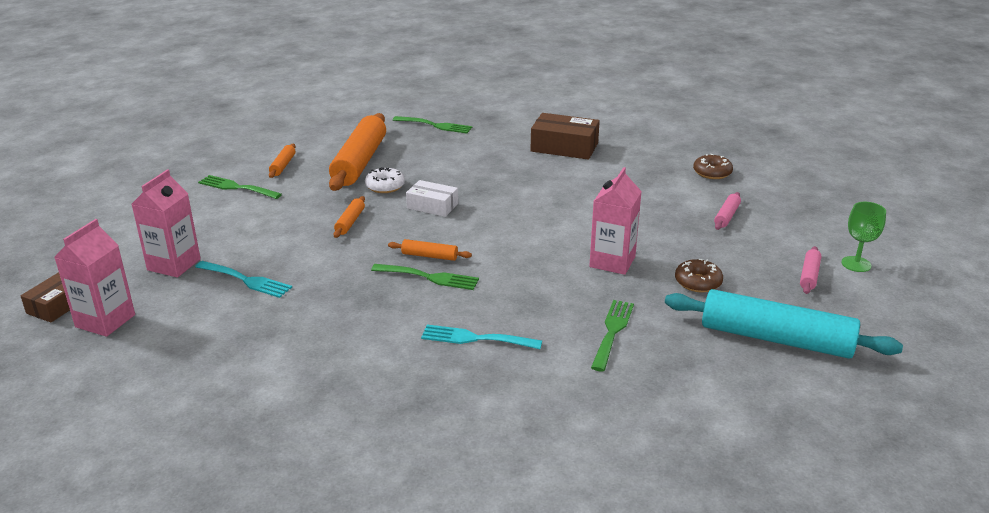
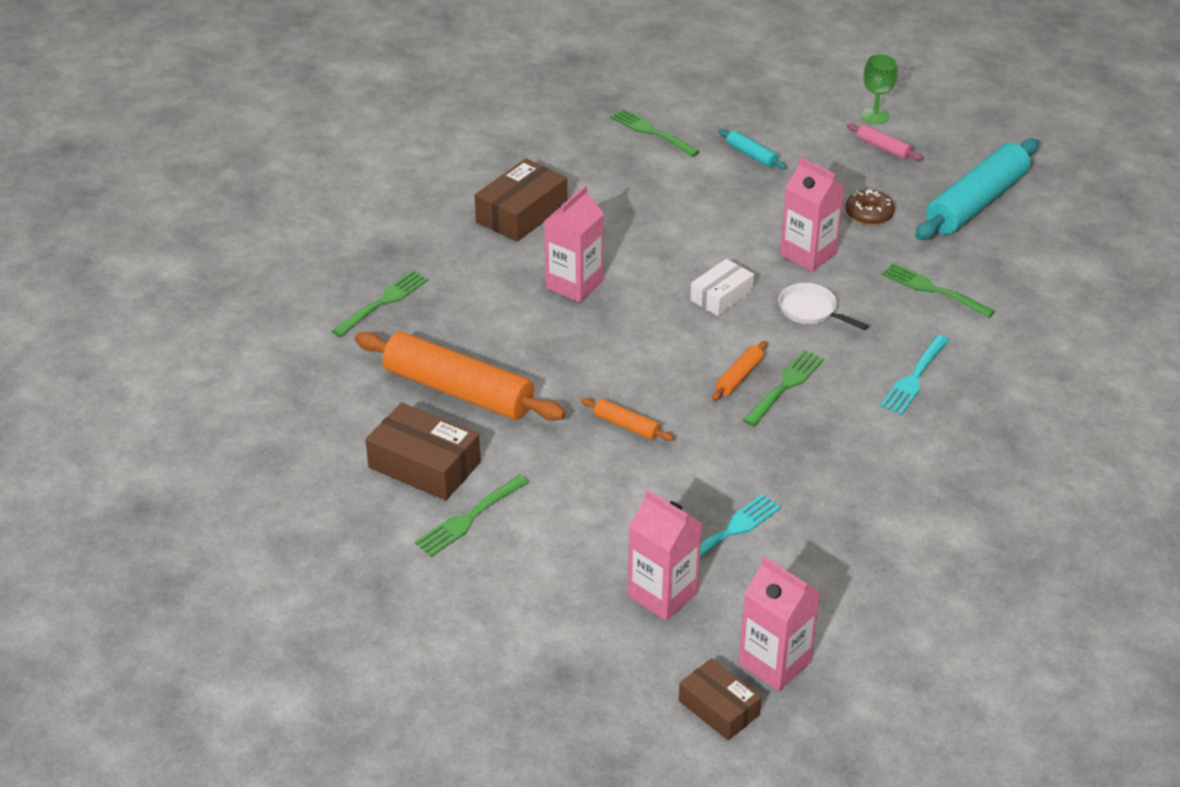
camera: 70 degrees left, 10 degrees up
orange rolling pin [269,144,296,178] -> brown box [365,402,481,500]
white donut [365,167,405,193] -> none
white box [406,180,458,217] -> white box moved to [690,259,754,316]
brown donut [693,154,733,179] -> green fork [610,108,700,157]
pink rolling pin [714,192,741,230] -> turquoise rolling pin [719,129,786,169]
none -> pink carton [545,185,604,303]
none -> white pan [778,283,868,330]

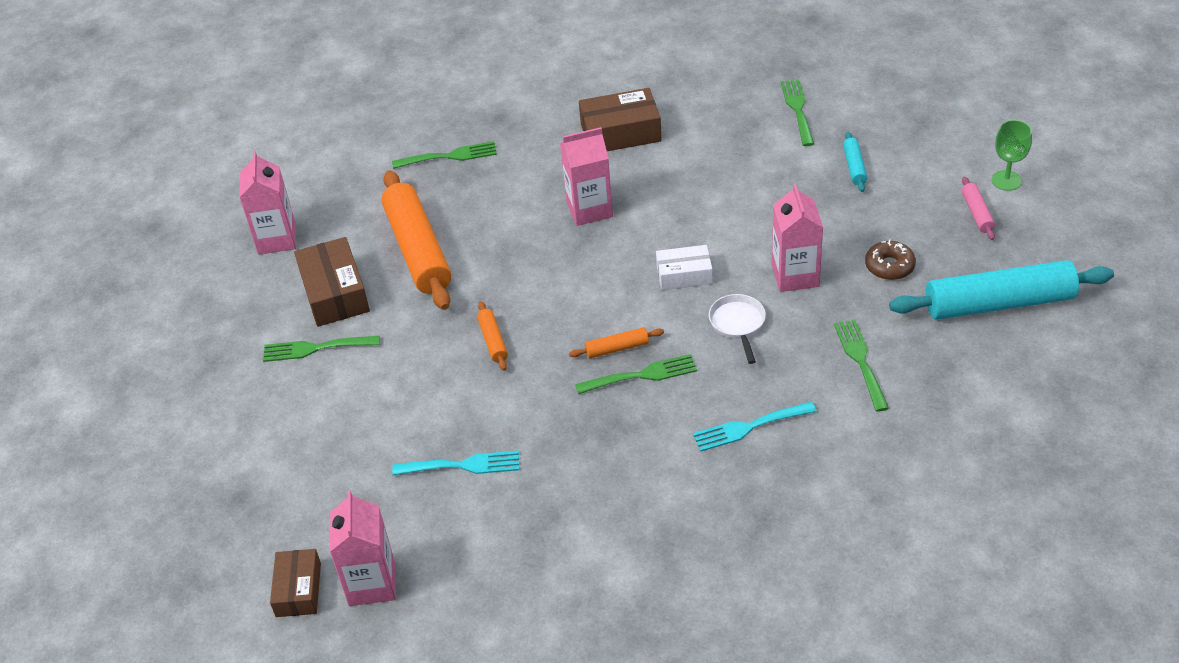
camera: 45 degrees right, 5 degrees up
pink carton [628,490,702,621] -> pink carton moved to [239,151,296,255]

